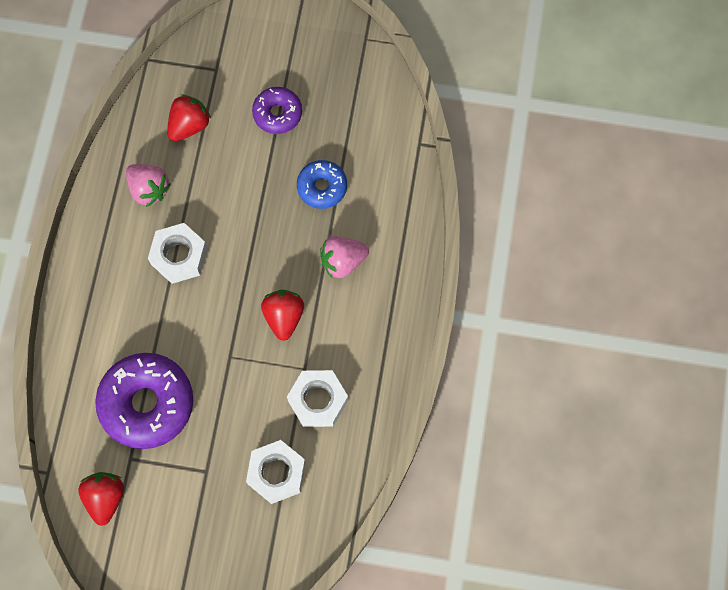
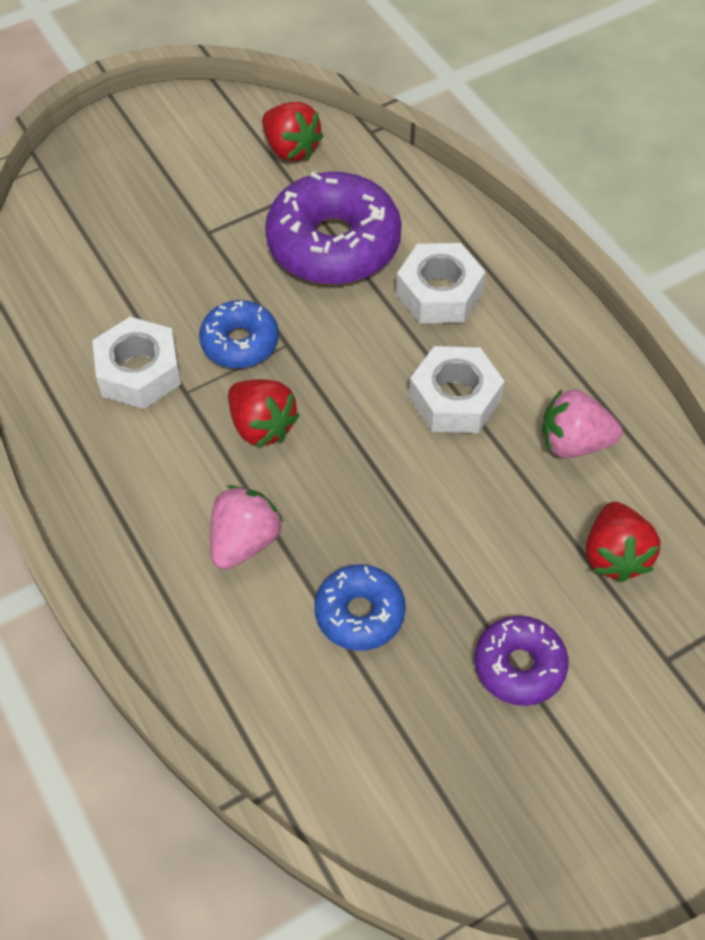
camera: 140 degrees right, 15 degrees down
white nut [246,440,306,504] -> white nut moved to [396,243,486,323]
none -> blue donut [199,300,279,368]

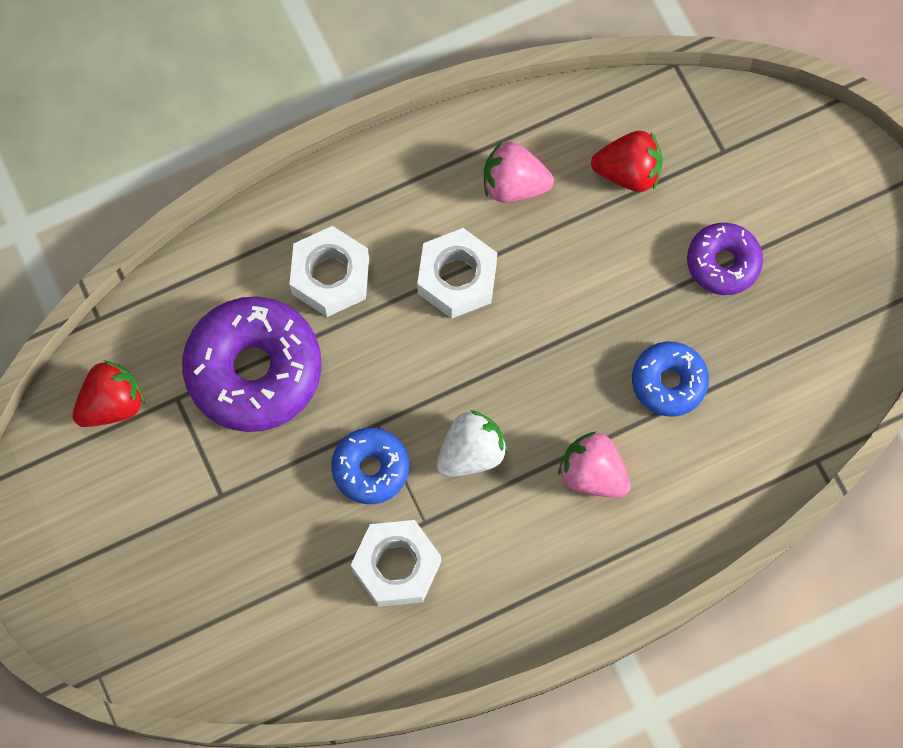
camera: 85 degrees left, 15 degrees up
red strawberry [228,379,300,447] -> white strawberry [436,410,508,477]
pink strawberry [542,389,622,458] -> pink strawberry turned 90 degrees clockwise [484,142,554,203]

